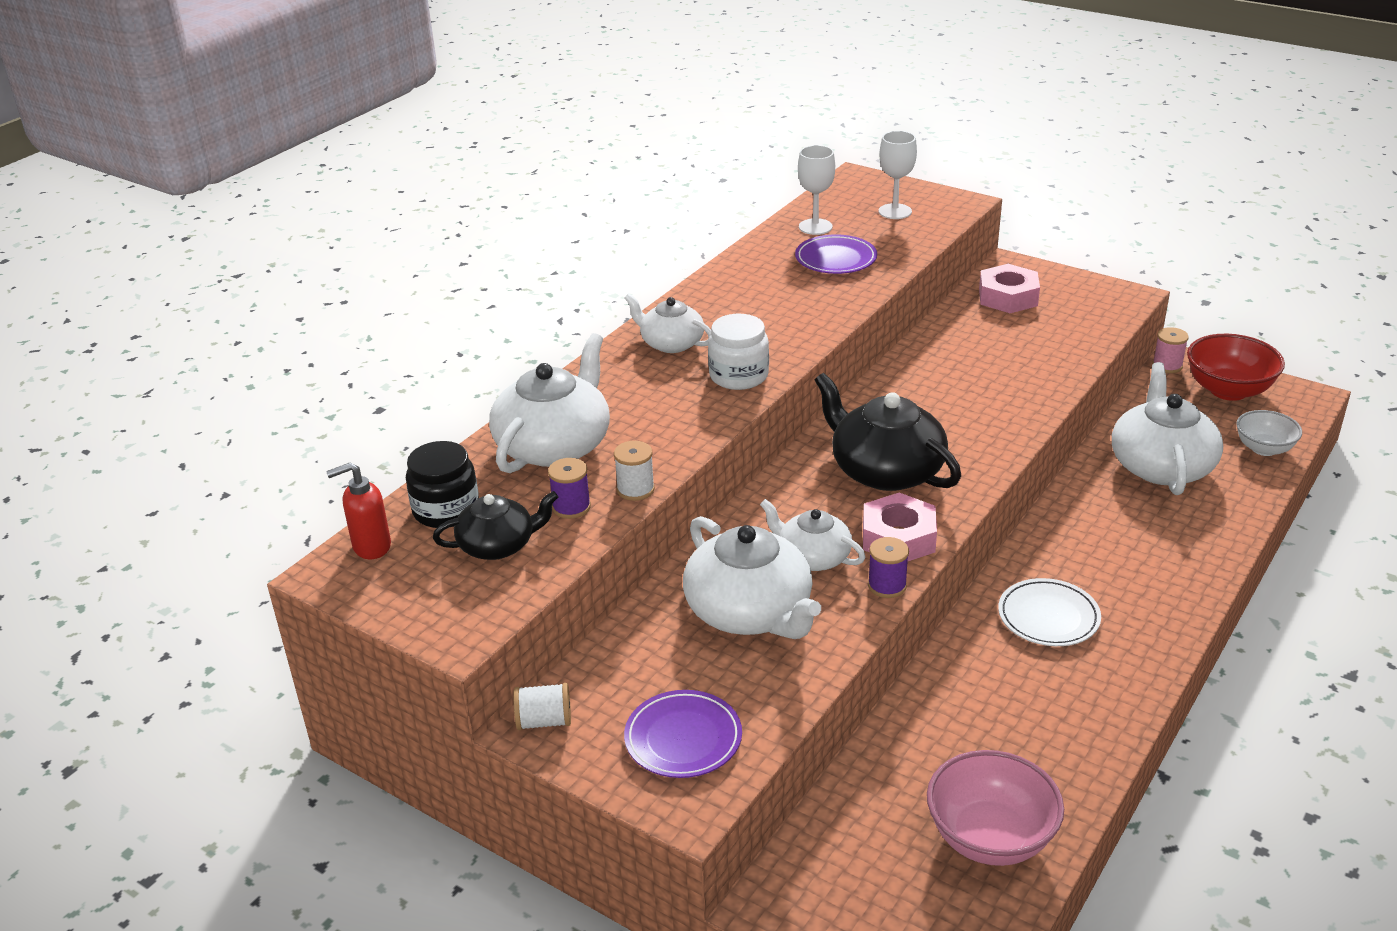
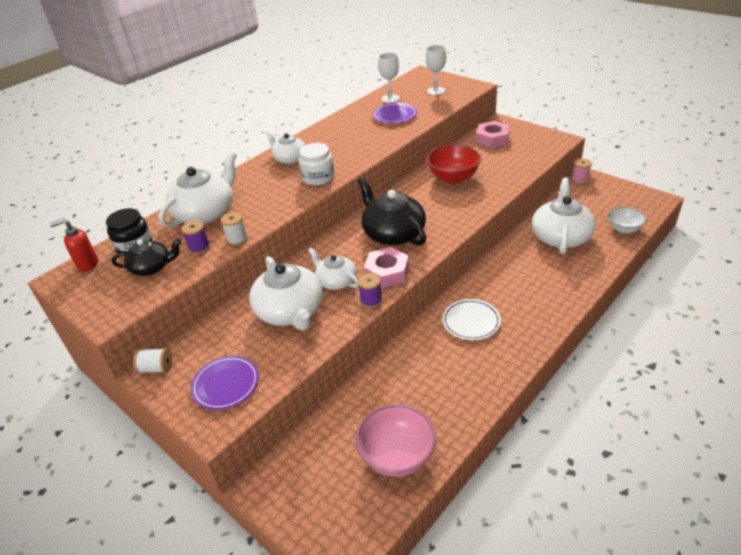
camera: 10 degrees right, 5 degrees up
red bowl [1187,334,1285,401] -> red bowl moved to [427,145,481,184]

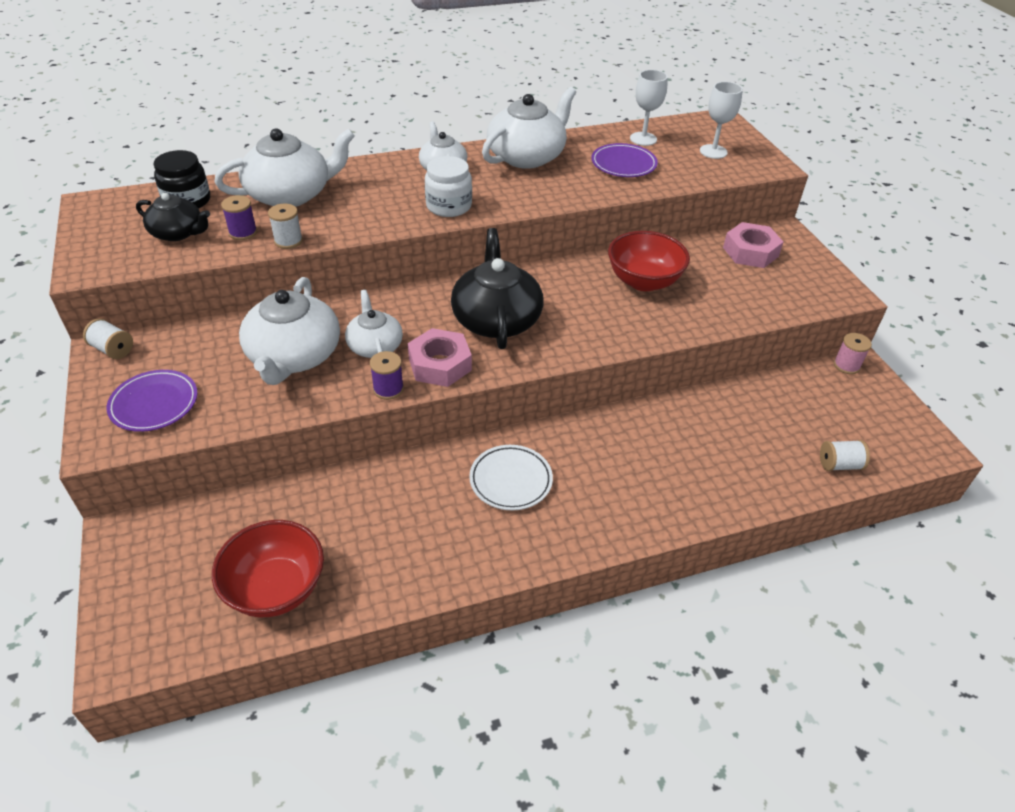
camera: 25 degrees right, 5 degrees up
red soap dispenser [50,219,98,272] -> none
pink bowl [355,404,436,477] -> red bowl [212,520,324,617]
white teapot [532,177,596,254] -> white teapot moved to [482,87,576,169]
white bowl [608,207,646,234] -> white spool [820,440,870,471]

